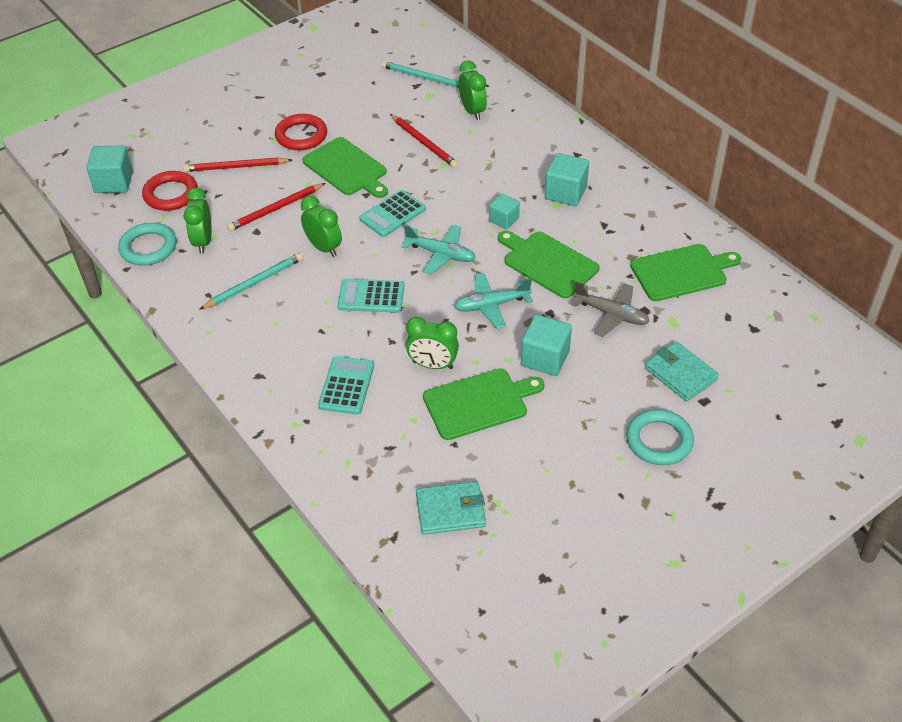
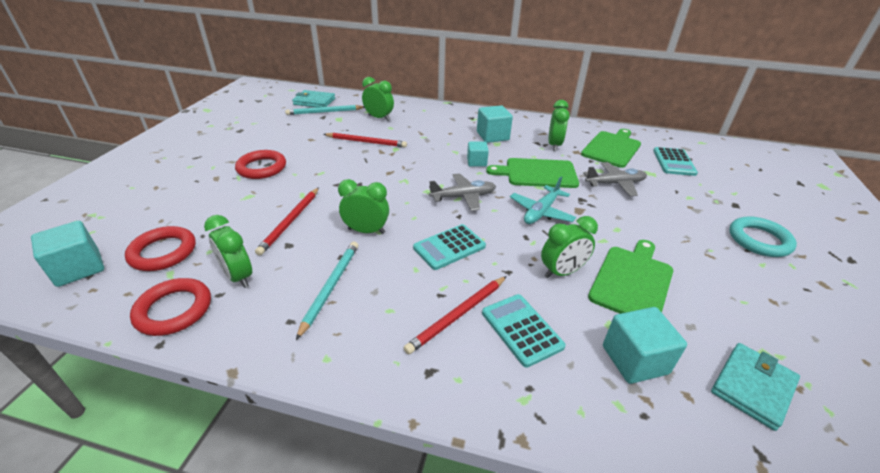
camera: 40 degrees left, 10 degrees down
turquoise ring [118,223,176,266] -> red ring [130,278,211,336]
red pencil [183,157,292,172] -> red pencil moved to [404,276,507,354]
green cutting board [302,137,388,198] -> none
turquoise calculator [359,190,426,237] -> turquoise calculator moved to [653,147,698,176]
turquoise plane [402,225,476,275] -> grey plane [429,173,496,211]
turquoise cube [521,315,572,376] -> turquoise cube moved to [603,307,687,384]
turquoise wallet [645,341,719,402] -> turquoise wallet moved to [292,90,335,108]
none -> green clock [548,100,570,151]

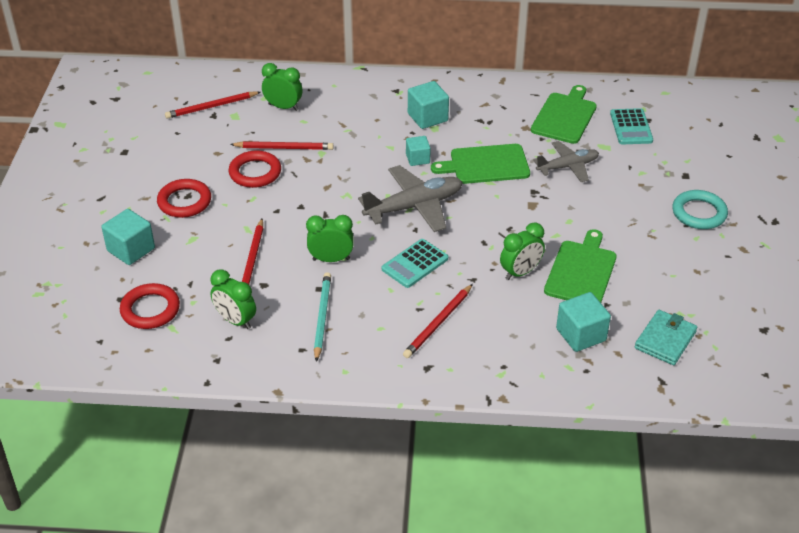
camera: 10 degrees left, 5 degrees up
turquoise cube [31,221,104,287] -> turquoise cube moved to [101,209,155,265]
red ring [130,278,211,336] -> red ring moved to [229,150,281,188]
turquoise pencil [285,105,365,115] -> red pencil [165,92,260,119]
turquoise wallet [292,90,335,108] -> none
grey plane [429,173,496,211] -> grey plane [358,165,463,232], size x1.53
turquoise calculator [482,294,566,368] -> none
turquoise plane [510,177,576,224] -> none
green clock [548,100,570,151] -> none

